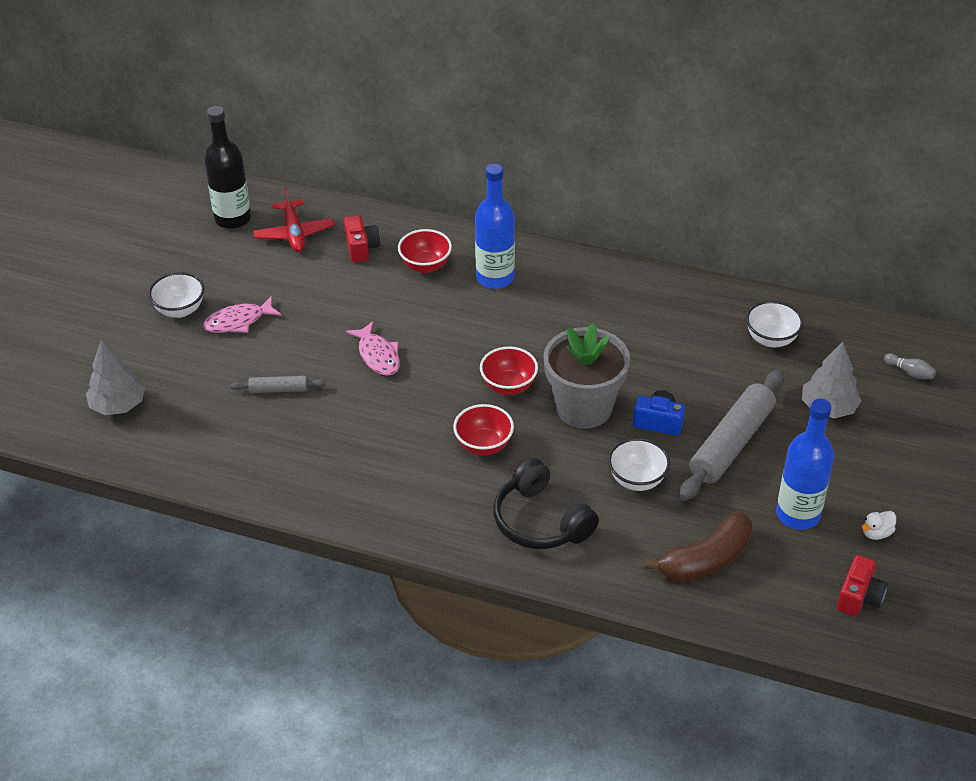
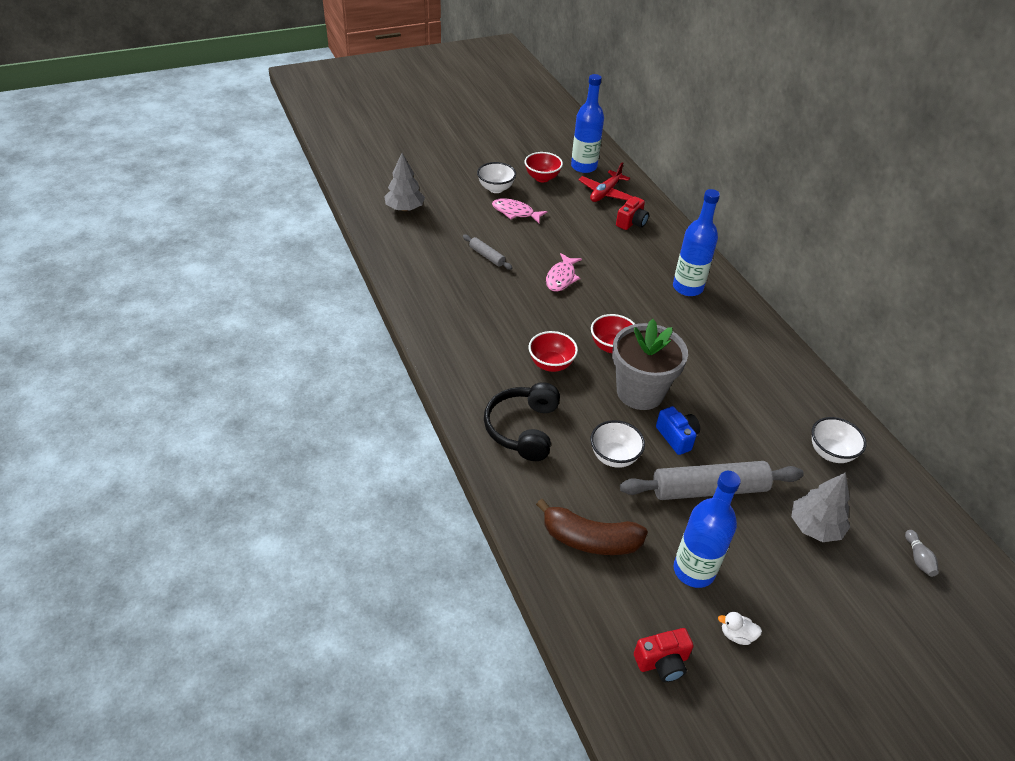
camera: 45 degrees right, 0 degrees up
black bottle [204,106,251,229] -> blue bottle [571,74,604,173]
red bowl [398,229,452,273] -> red bowl moved to [525,152,563,182]

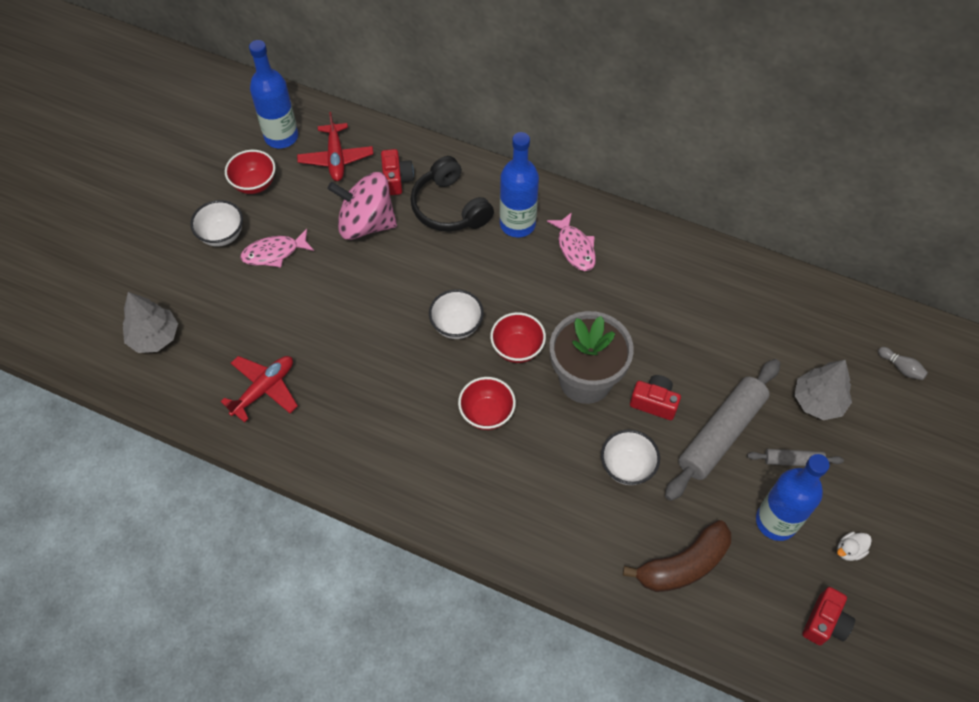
camera: 40 degrees left, 15 degrees up
grey rolling pin [463,235,512,270] -> grey rolling pin moved to [747,449,844,466]
black headphones [484,382,560,461] -> black headphones moved to [411,156,494,232]
pink fish [546,253,582,292] -> pink fish moved to [547,212,596,271]
blue camera [656,406,700,455] -> red camera [630,375,681,420]
white bowl [812,417,867,463] -> white bowl moved to [429,289,484,339]
none -> red plane [220,356,298,423]
none -> pink spinning top [327,172,397,240]

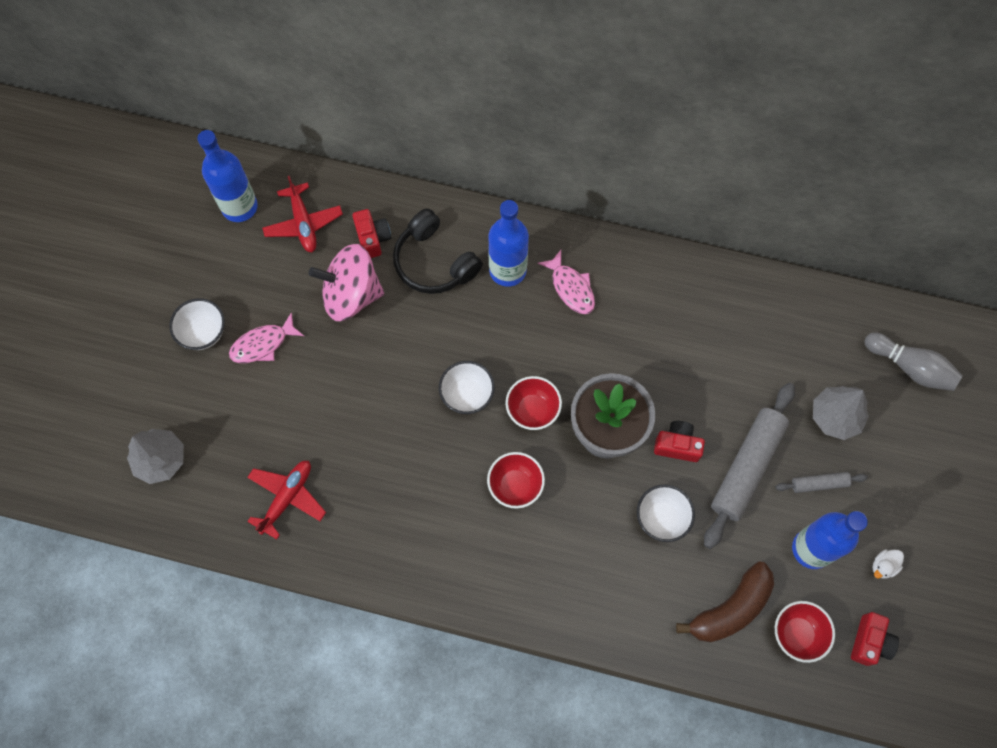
camera: 10 degrees left, 10 degrees up
red bowl [225,150,276,194] -> red bowl moved to [775,601,835,663]
grey bowling pin [878,347,928,380] -> grey bowling pin [864,333,963,391], size x1.91

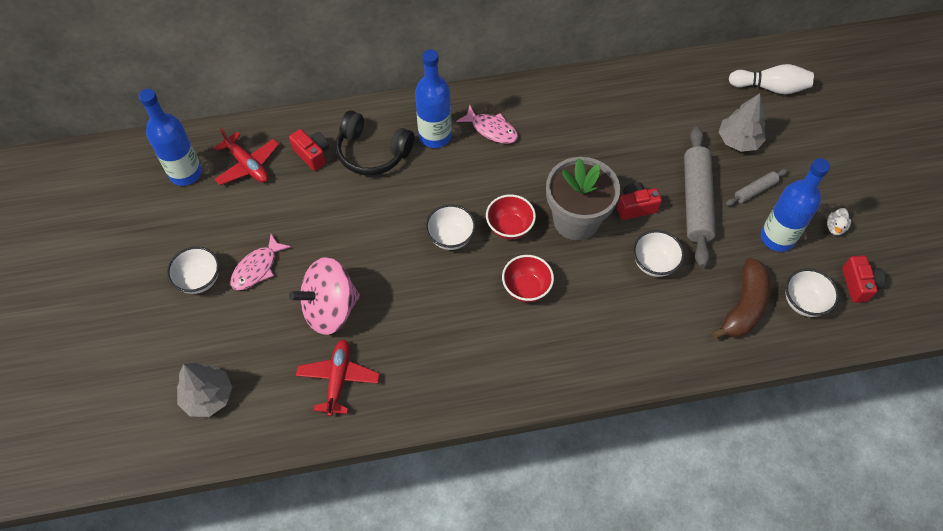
camera: 25 degrees left, 10 degrees down
pink spinning top [309,244,384,321] -> pink spinning top moved to [289,257,360,335]
red bowl [775,601,835,663] -> white bowl [785,269,839,317]
grey bowling pin [864,333,963,391] -> white bowling pin [729,64,814,94]

